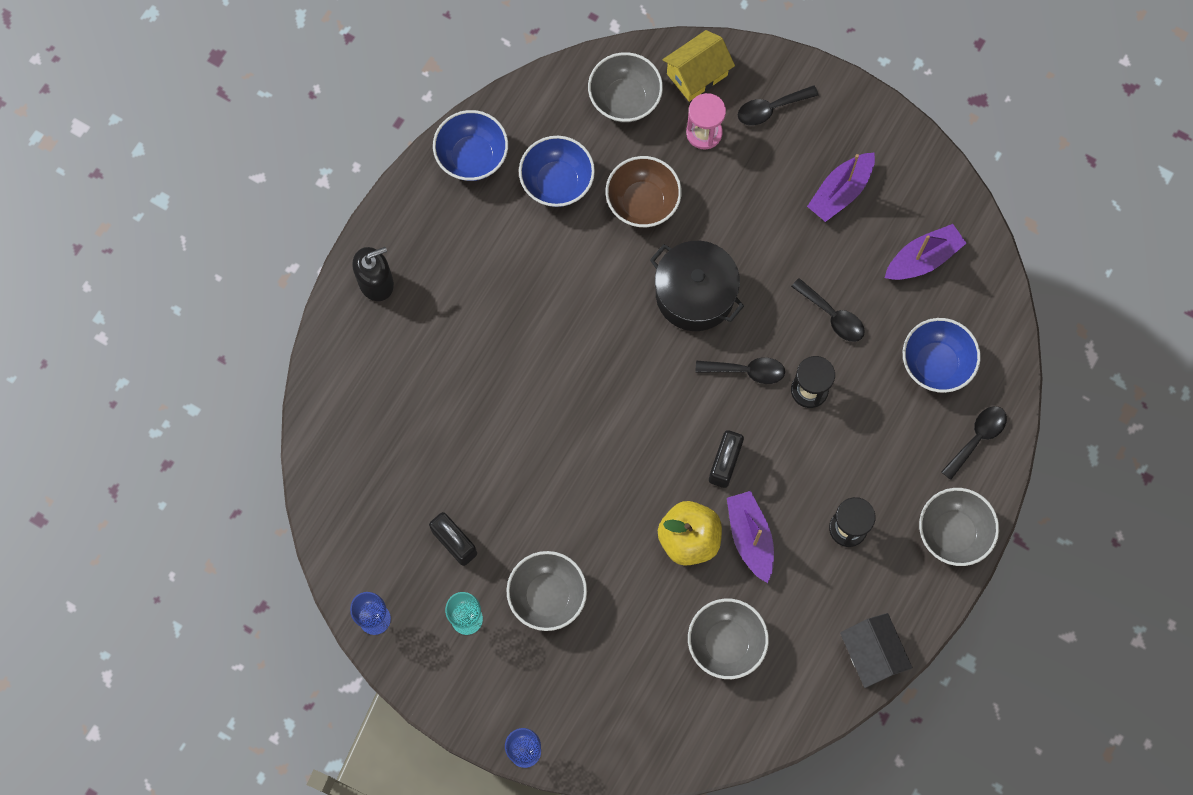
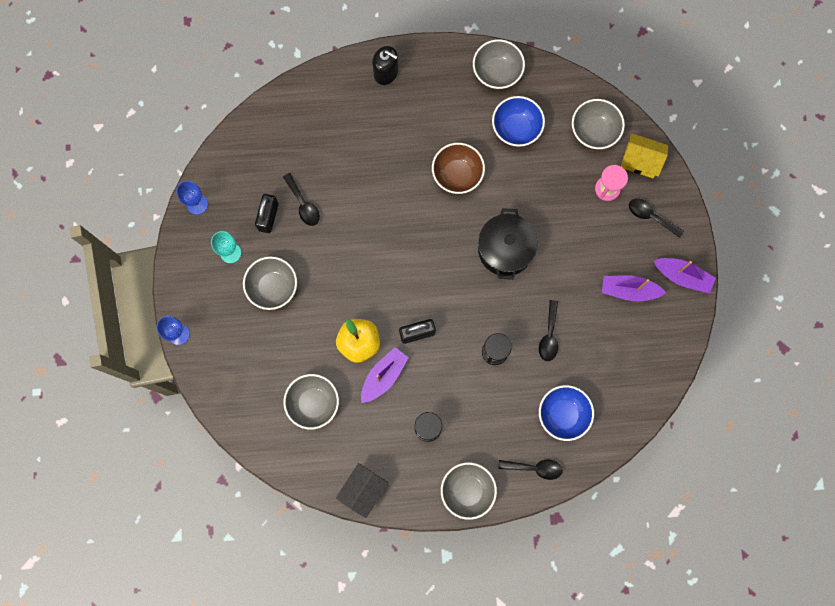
camera: 55 degrees right, 5 degrees up
blue bowl [433,110,508,181] -> grey bowl [473,39,525,89]
brown bowl [606,156,682,228] -> brown bowl moved to [432,143,485,194]
black spoon [696,357,785,384] -> black spoon moved to [283,173,320,226]
purple boat [885,224,967,280] -> purple boat moved to [654,258,716,294]

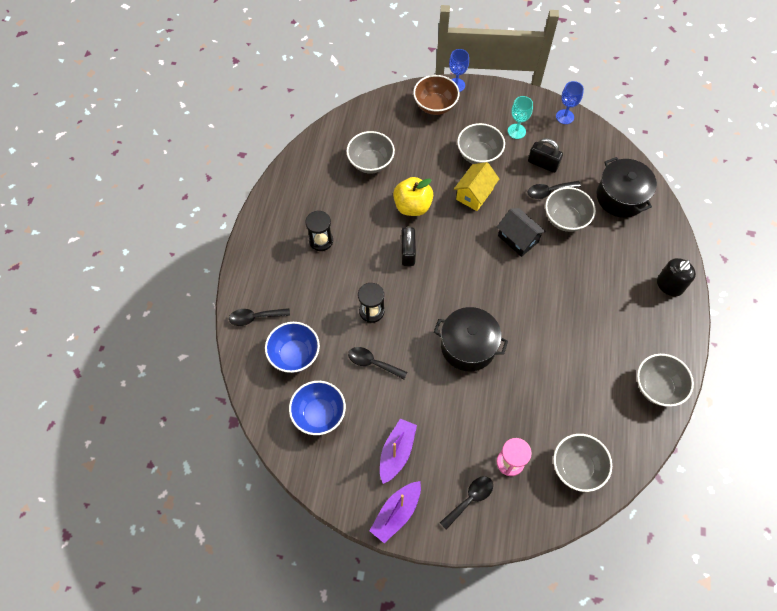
camera: 105 degrees right, 15 degrees down
black house [336,463,389,518] -> black house moved to [497,208,546,257]
purple boat [361,347,409,403] -> none
brown bowl [432,143,485,194] -> brown bowl moved to [413,75,460,115]
grey bowl [441,462,497,520] -> grey bowl moved to [545,187,596,232]
blue bowl [492,96,545,147] -> blue bowl moved to [289,381,346,435]
black spoon [498,460,563,480] -> black spoon turned 60 degrees clockwise [229,308,290,326]
yellow house [621,133,668,178] -> yellow house moved to [454,162,499,211]
none -> black pot [596,157,657,218]

